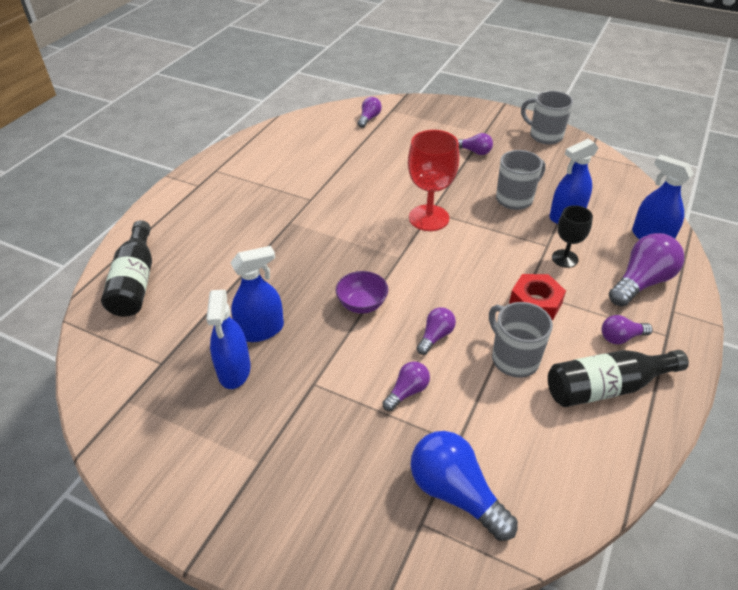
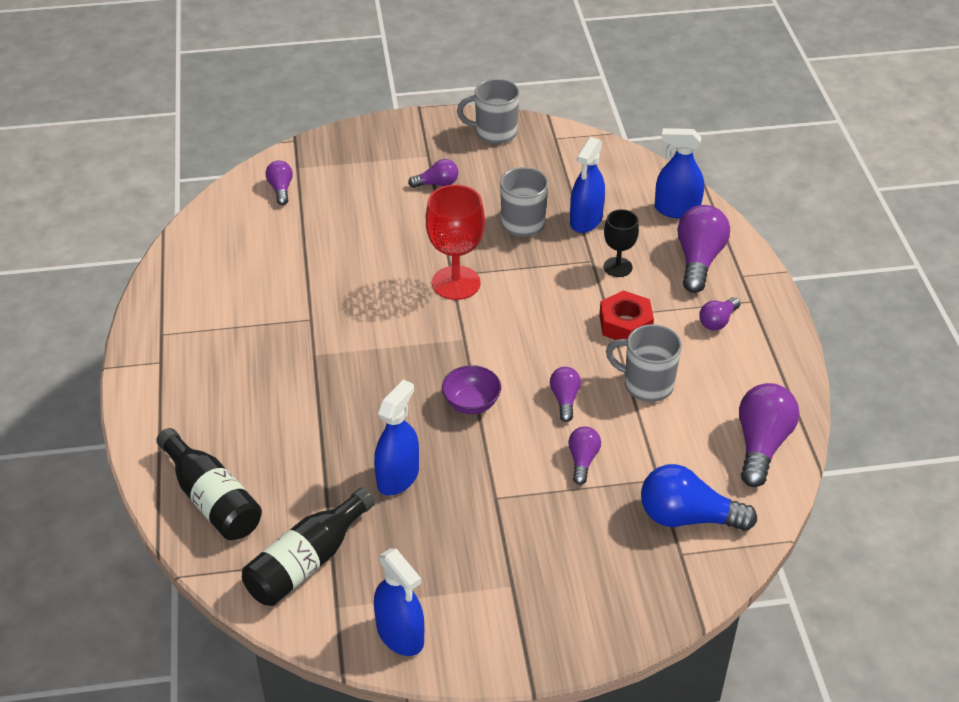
camera: 35 degrees left, 0 degrees up
blue spray bottle [206,290,251,389] -> blue spray bottle moved to [374,548,424,656]
black bottle [548,350,689,407] -> black bottle moved to [242,488,375,606]
none -> purple light bulb [739,383,799,487]

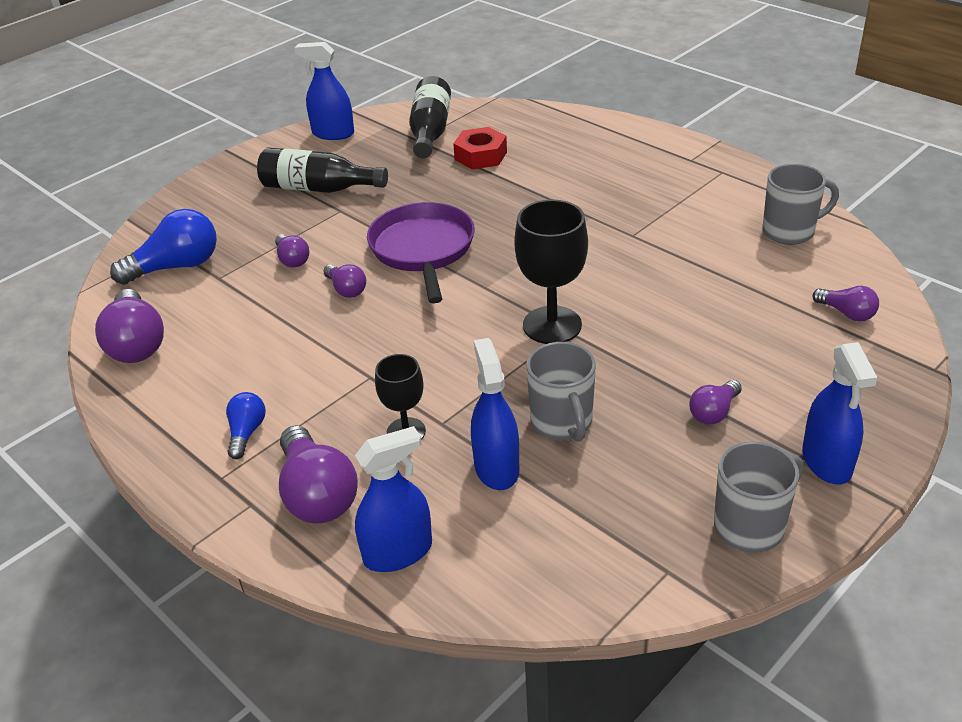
camera: 145 degrees right, 5 degrees down
black bottle [156,428,262,540] -> black bottle moved to [257,147,388,193]
blue spray bottle [374,380,419,496] -> blue spray bottle moved to [802,342,878,484]
red goblet [426,185,485,300] -> black goblet [514,200,588,344]
purple bowl [442,365,501,414] -> purple pan [367,202,475,303]
red nut [599,290,654,340] -> red nut moved to [453,127,507,169]
grey mug [606,324,682,402] -> grey mug moved to [763,164,839,245]
purple light bulb [699,297,740,330] -> blue light bulb [226,392,266,459]

